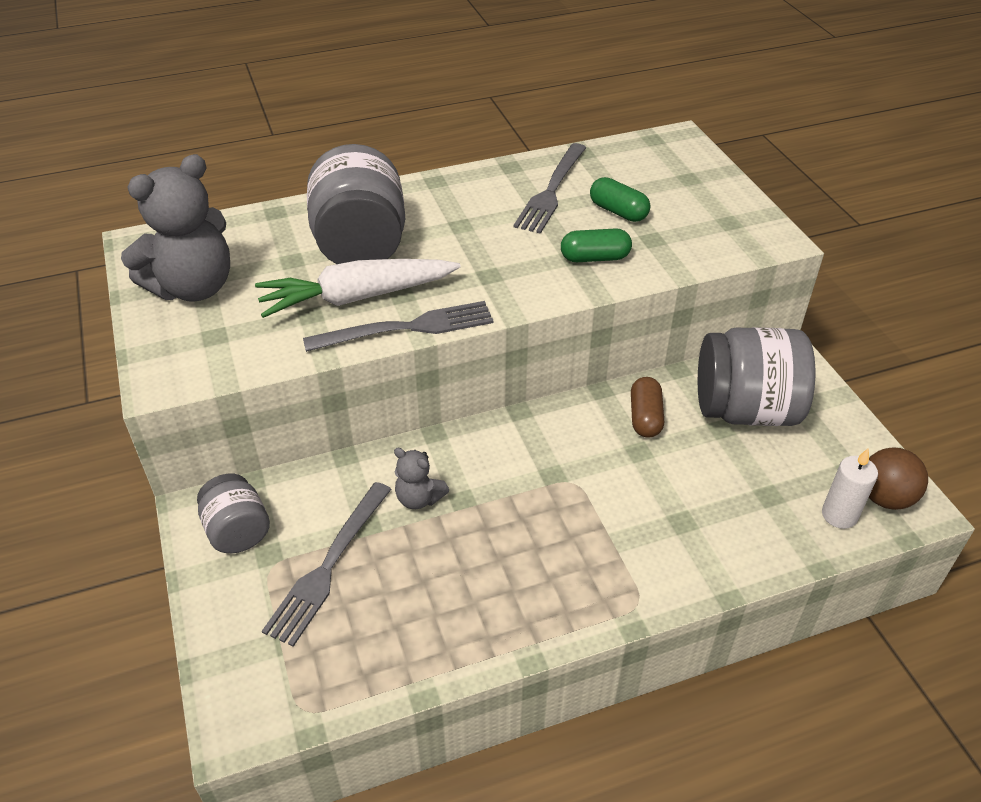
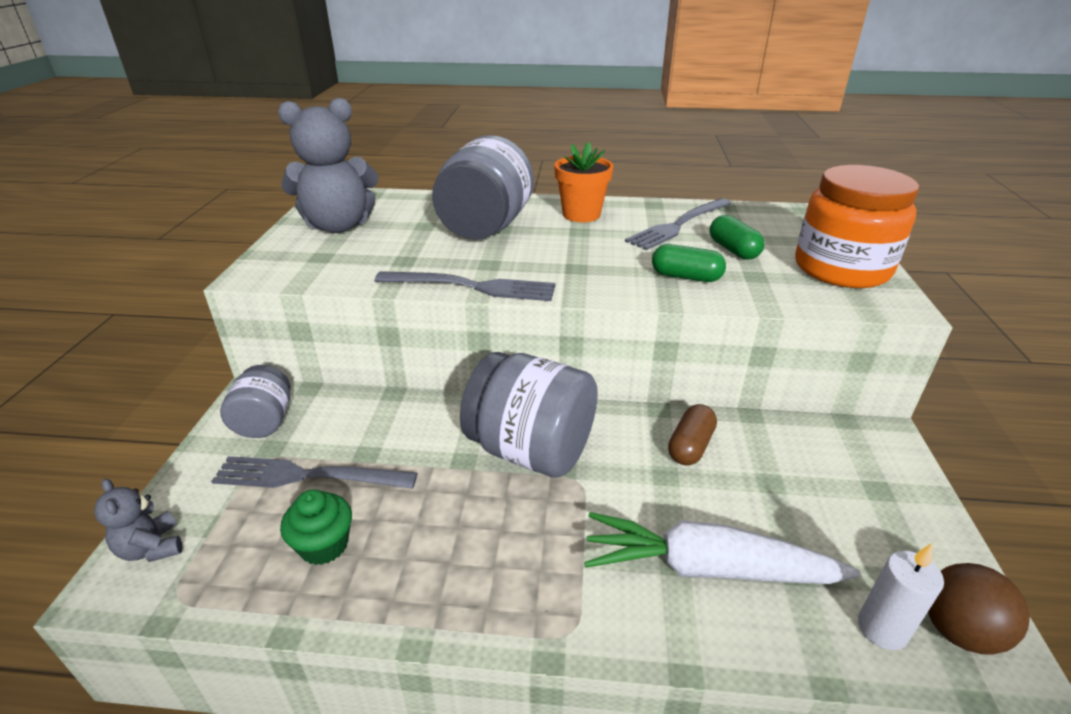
camera: 25 degrees right, 10 degrees down
white carrot [255,259,461,318] -> white carrot moved to [584,512,860,584]
grey fork [262,482,392,647] -> grey fork turned 45 degrees clockwise [211,456,418,489]
grey teddy bear [394,448,449,509] -> grey teddy bear moved to [94,478,182,562]
grey jar [698,327,815,426] -> grey jar moved to [460,352,598,478]
none -> green cupcake [280,489,352,565]
none -> orange flower pot [554,142,613,222]
none -> orange jar [795,165,919,288]

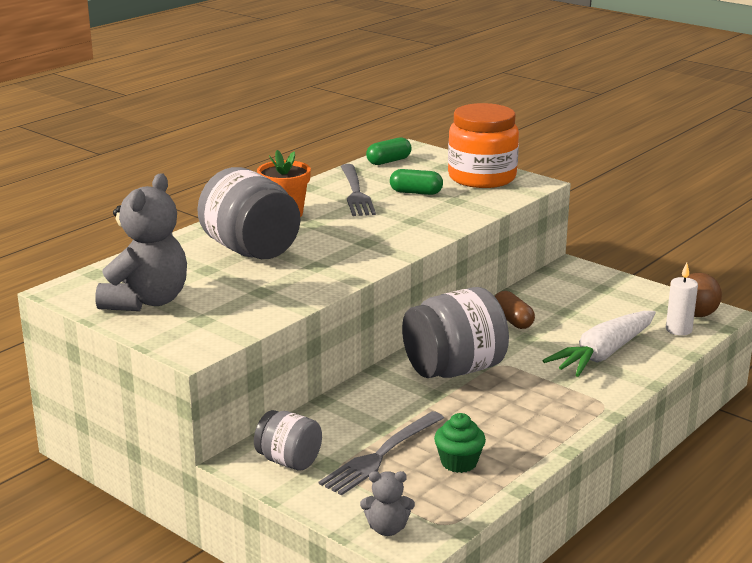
camera: 55 degrees left, 10 degrees down
grey fork [375,271,556,301] -> none
green capsule [652,244,726,282] -> green capsule moved to [366,137,412,165]

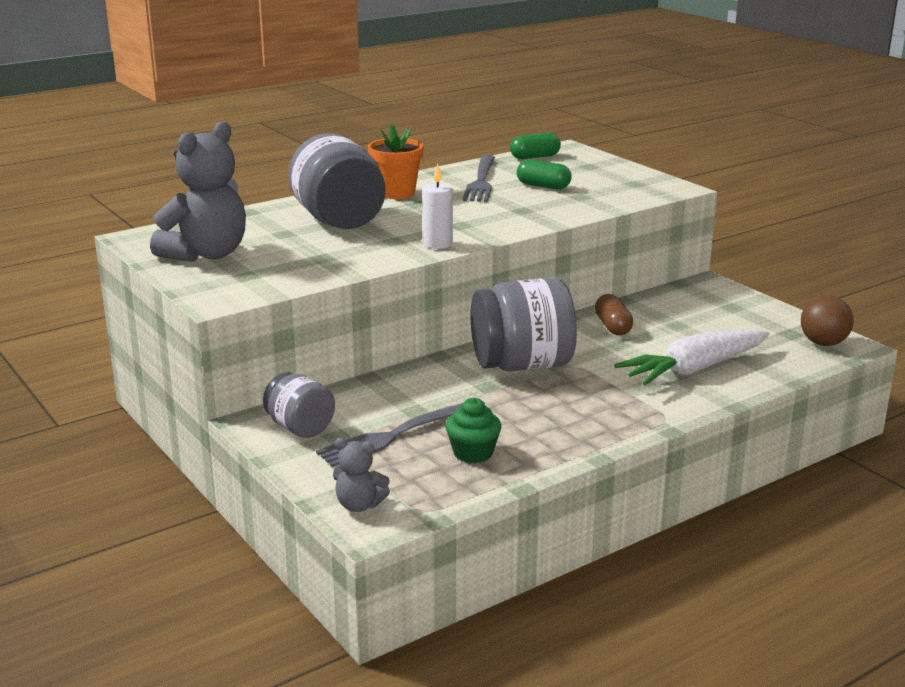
camera: 15 degrees right, 0 degrees up
orange jar [448,103,519,188] -> none
white candle [666,263,698,336] -> white candle moved to [423,163,453,249]

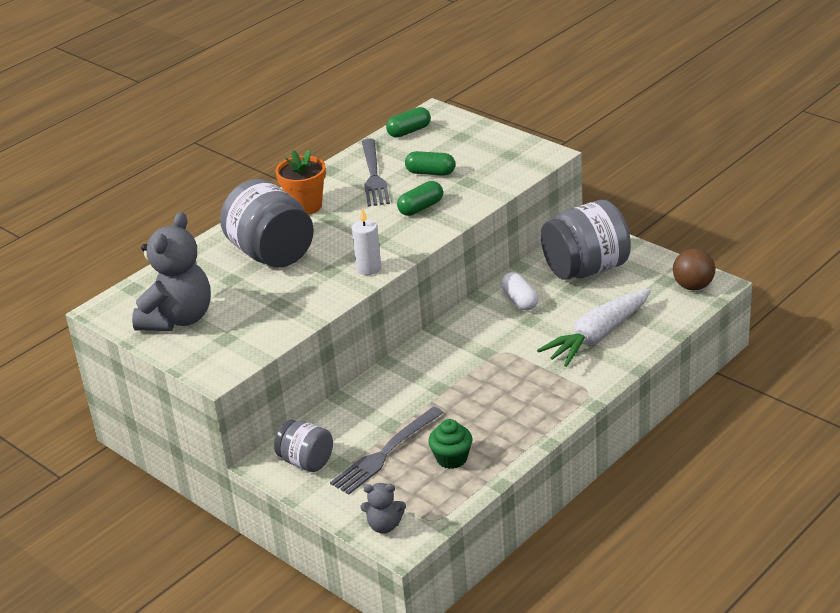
camera: 10 degrees left, 10 degrees up
grey jar [471,278,577,371] -> grey jar moved to [541,200,631,280]
brown capsule [595,294,633,335] -> white capsule [501,272,538,311]
none -> green capsule [397,181,443,216]

